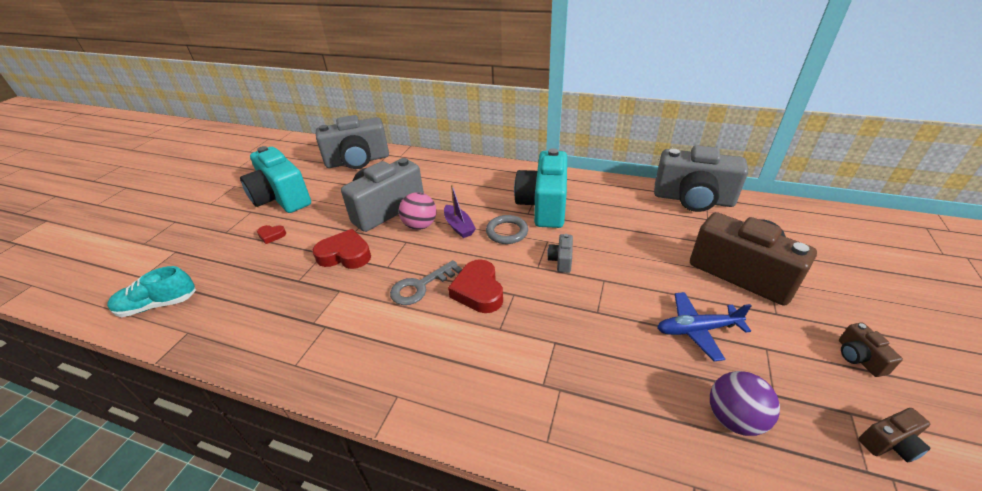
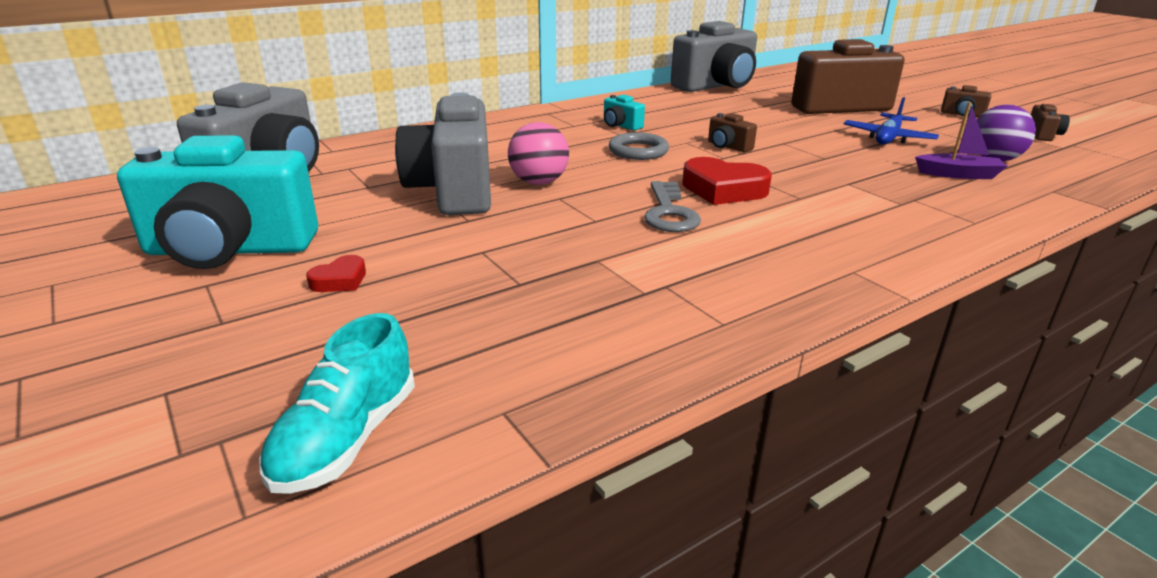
camera: 55 degrees left, 10 degrees down
red heart [312,229,371,269] -> none
purple boat [444,184,476,238] -> purple boat moved to [915,102,1007,179]
turquoise camera [514,148,567,228] -> turquoise camera [604,95,645,131], size x0.41
grey camera [547,234,573,273] -> brown camera [708,113,757,152]

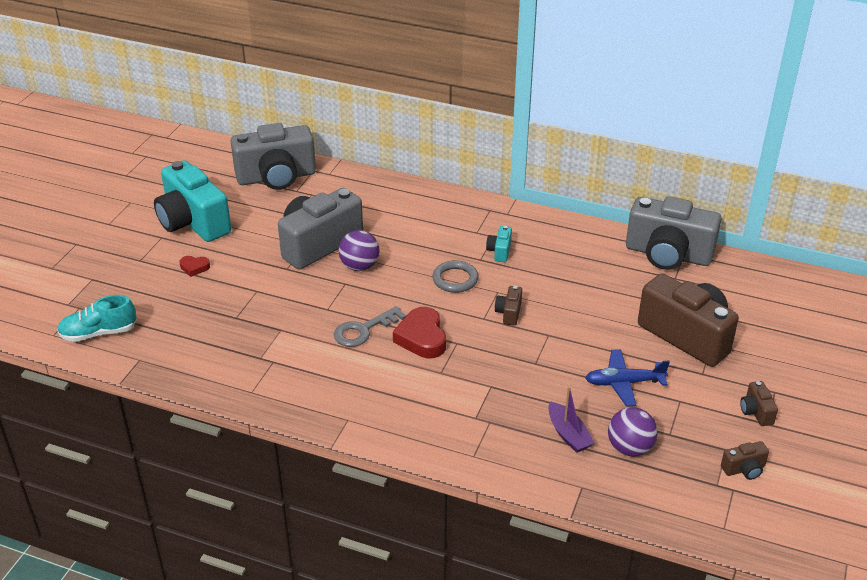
camera: 55 degrees right, 10 degrees up
pink ball [508,122,569,185] -> purple ball [339,230,380,271]

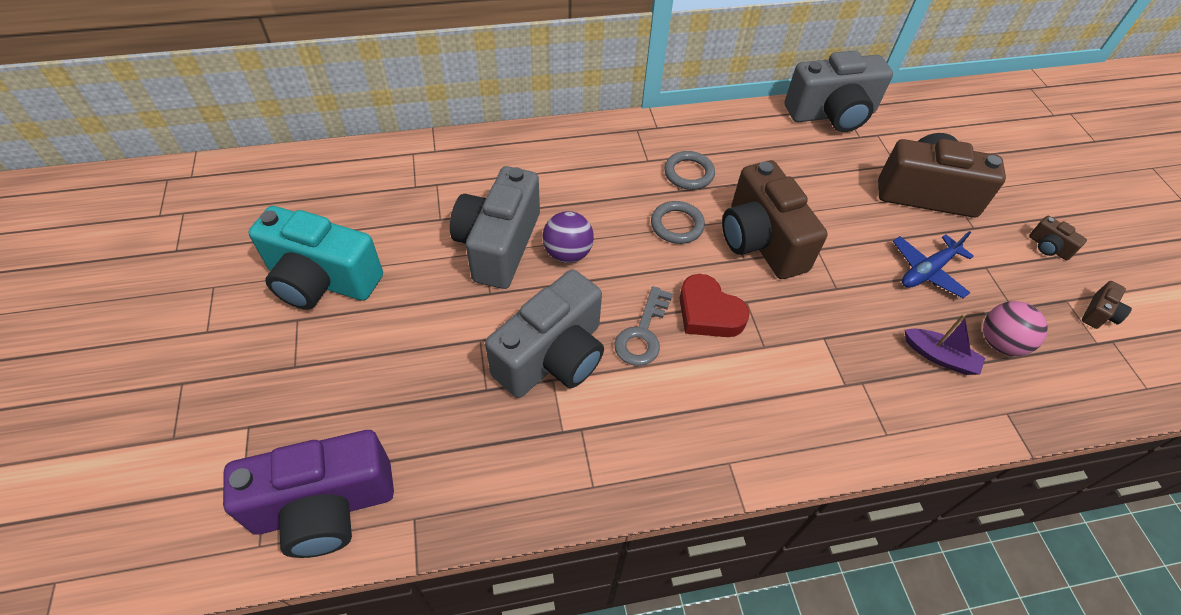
camera: 35 degrees left, 15 degrees up
turquoise shoe [57,295,137,342] -> purple camera [223,430,394,558]
red heart [180,256,210,277] -> none
grey camera [231,123,316,190] -> grey camera moved to [485,269,604,398]
turquoise camera [486,226,512,262] -> grey ring [664,151,715,190]
brown camera [495,286,522,326] -> brown camera [722,160,828,279], size x2.43
purple ball [608,407,658,456] -> pink ball [983,301,1047,356]

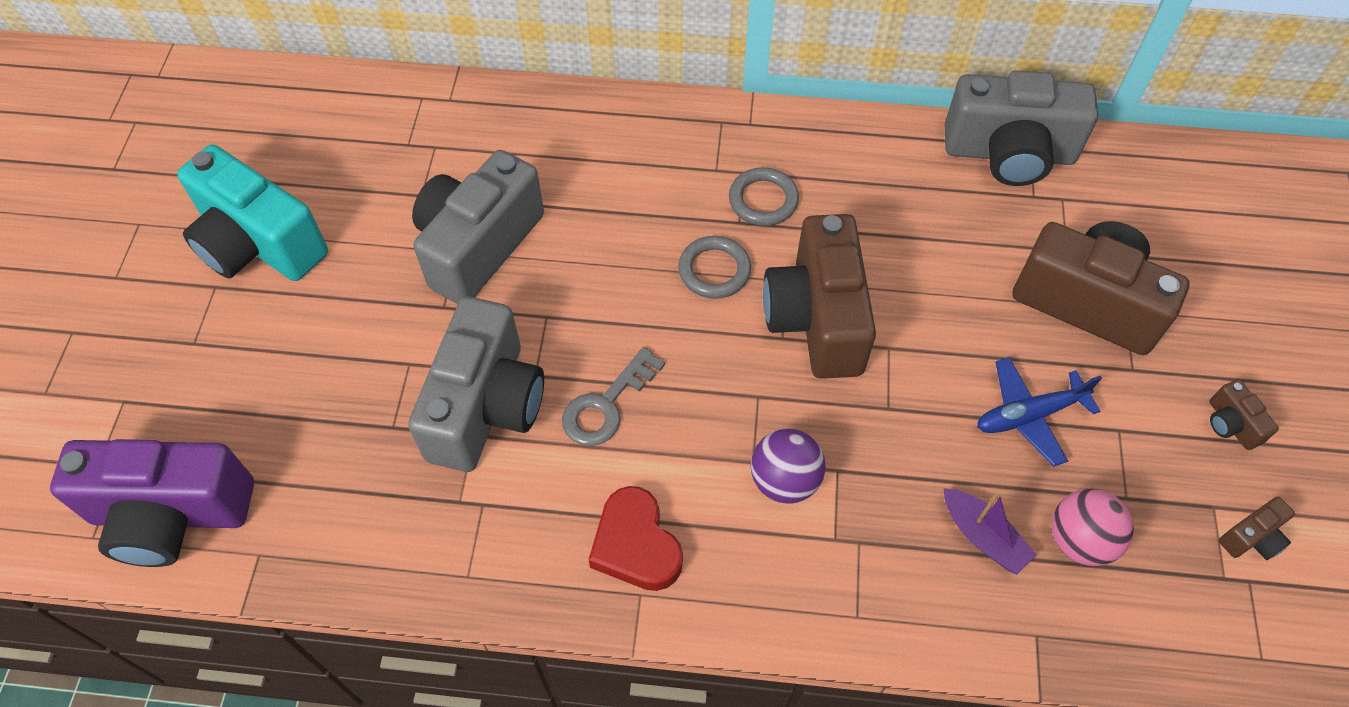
camera: 20 degrees right, 5 degrees up
grey camera [485,269,604,398] -> grey camera turned 45 degrees counterclockwise [408,297,544,472]
purple ball [542,211,594,263] -> purple ball moved to [751,429,826,503]
red heart [680,274,750,337] -> red heart moved to [589,486,683,591]

